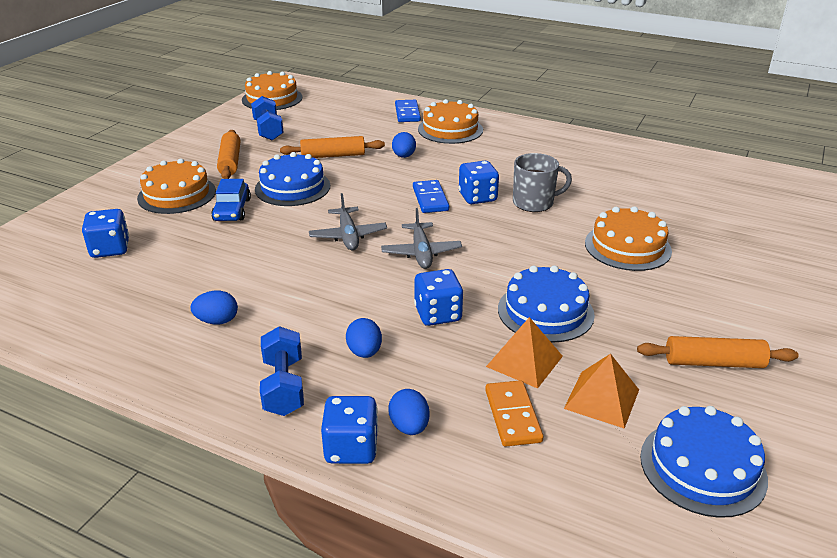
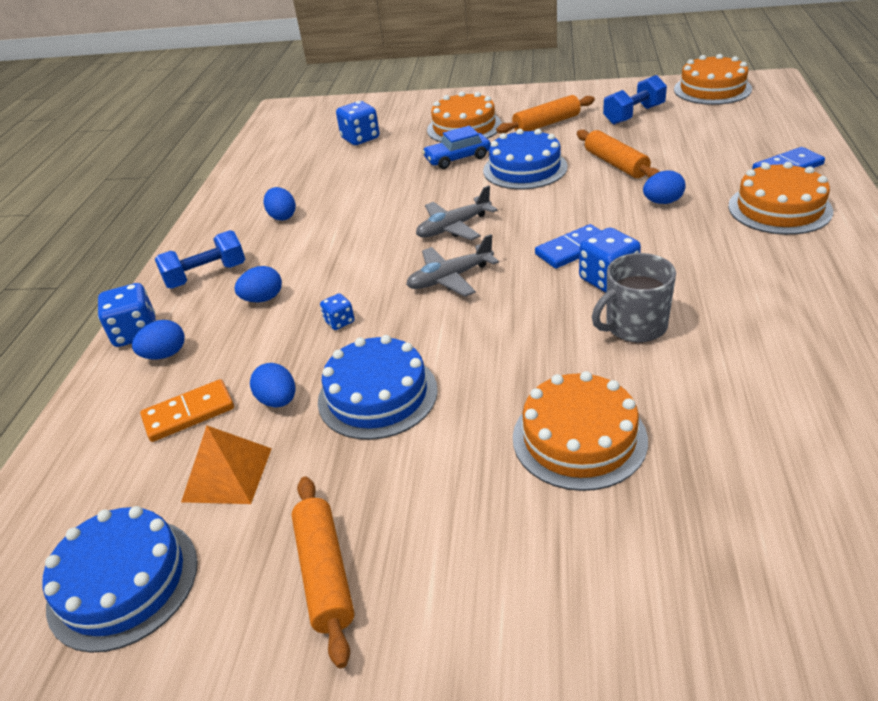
camera: 75 degrees right, 5 degrees up
blue dice [414,269,463,326] -> blue dice [320,293,355,330], size x0.55
orange pyramid [486,317,563,389] -> blue egg [250,363,295,407]
grey mug [513,153,572,212] -> grey mug turned 90 degrees clockwise [592,253,676,343]

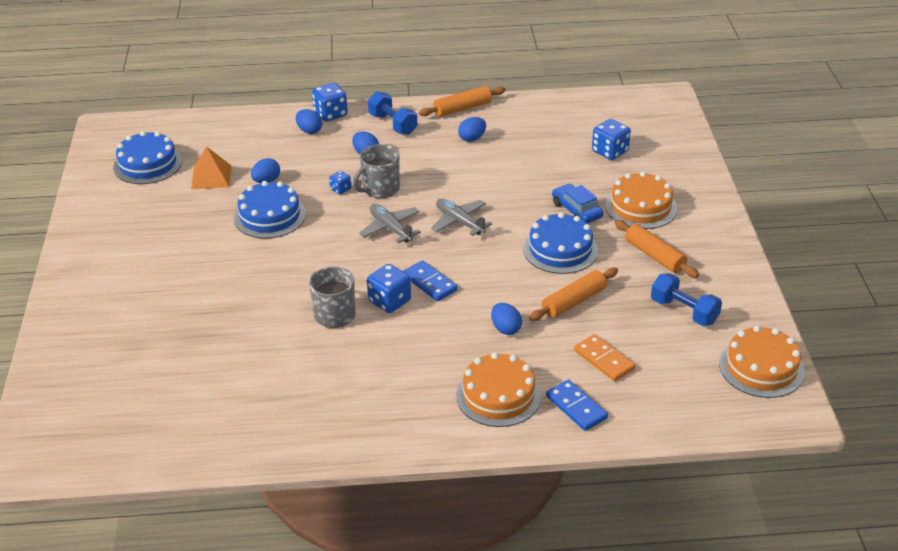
camera: 75 degrees right, 0 degrees up
orange domino [140,379,234,442] -> orange domino moved to [574,334,635,381]
orange rolling pin [291,476,355,668] -> orange rolling pin moved to [419,86,506,117]
orange cake [513,371,648,491] -> none
none -> grey mug [353,144,400,198]

